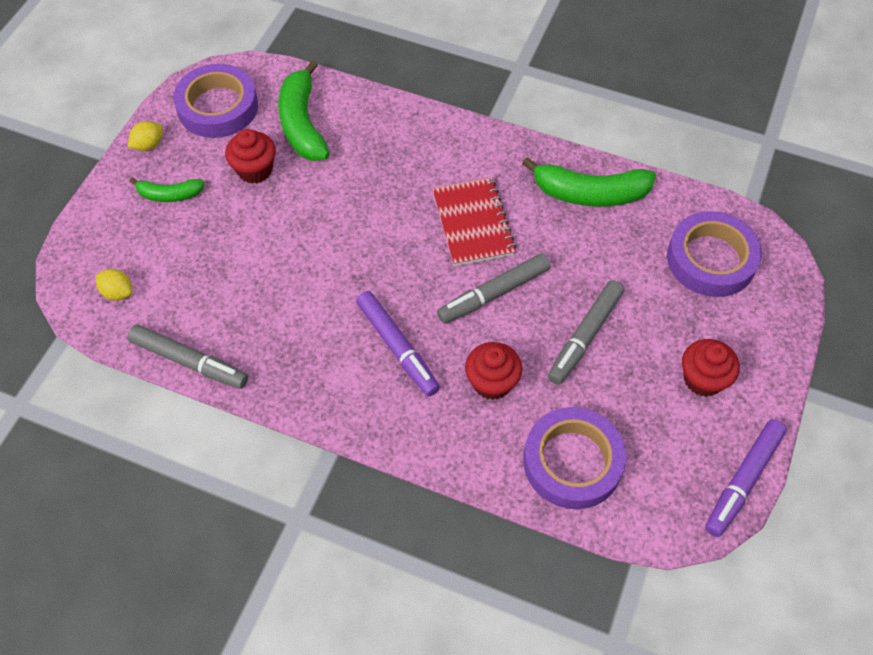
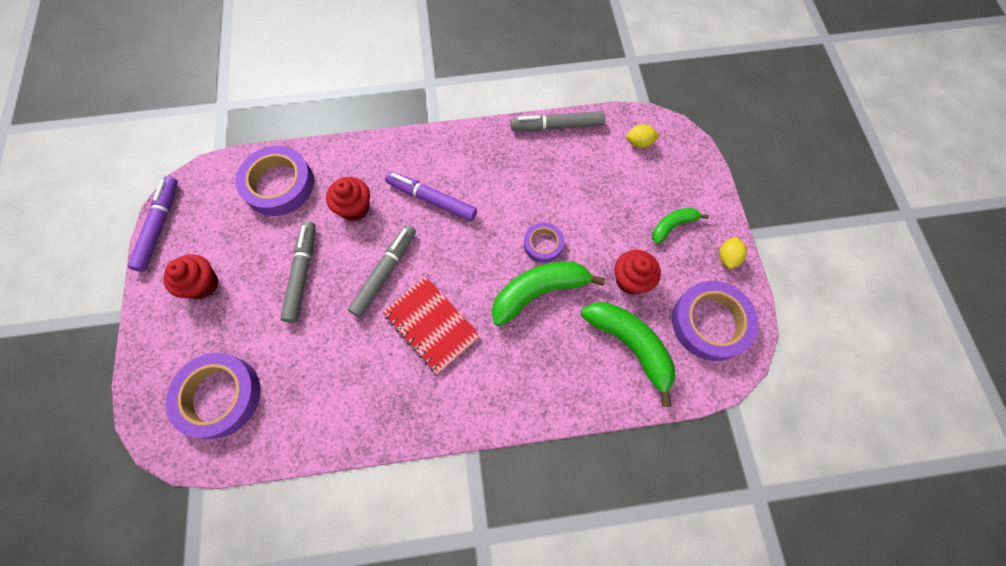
camera: 150 degrees right, 10 degrees up
green banana [522,157,656,207] -> green banana moved to [492,261,605,326]
none -> purple tape [524,222,564,263]

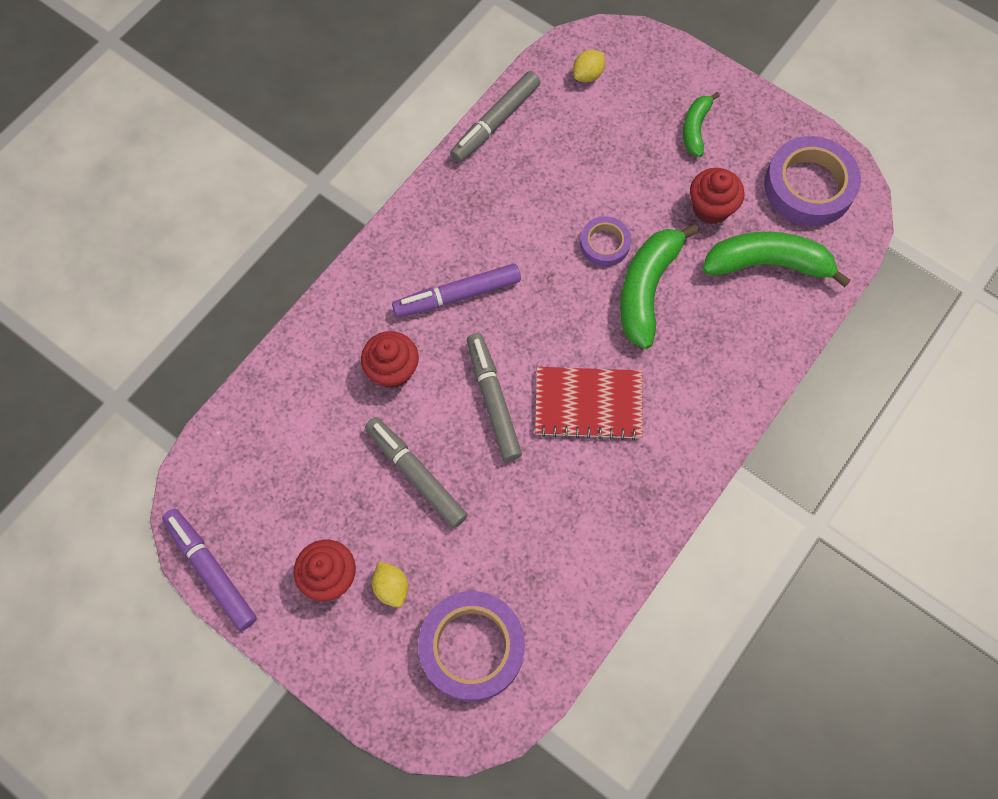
camera: 45 degrees left, 0 degrees up
purple tape [236,146,314,216] -> none
yellow lemon [719,237,747,269] -> yellow lemon moved to [372,561,408,607]

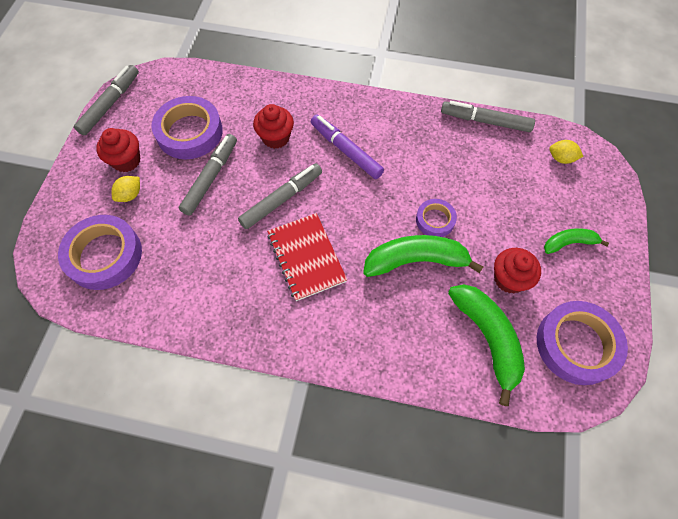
camera: 65 degrees right, 5 degrees down
purple marker [162,509,257,631] -> grey marker [74,65,139,135]
none -> purple tape [152,96,223,159]

